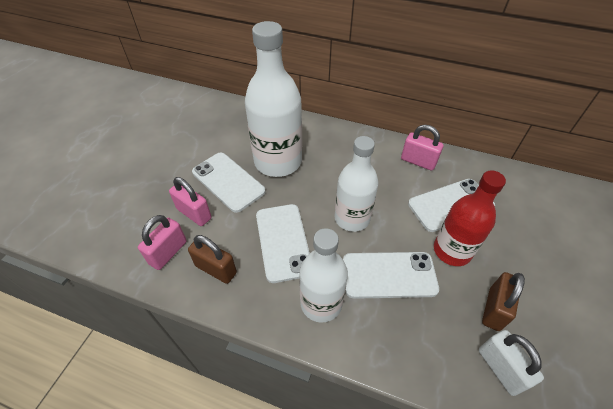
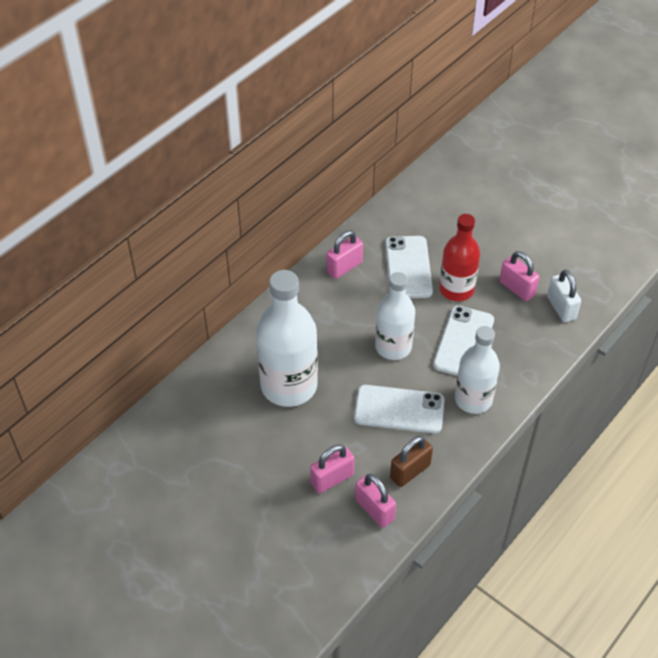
camera: 70 degrees left, 0 degrees up
white phone [192,153,266,213] -> none
white padlock [479,330,544,396] -> white padlock turned 75 degrees clockwise [547,270,581,322]
brown padlock [482,272,525,331] -> pink padlock [499,251,540,301]

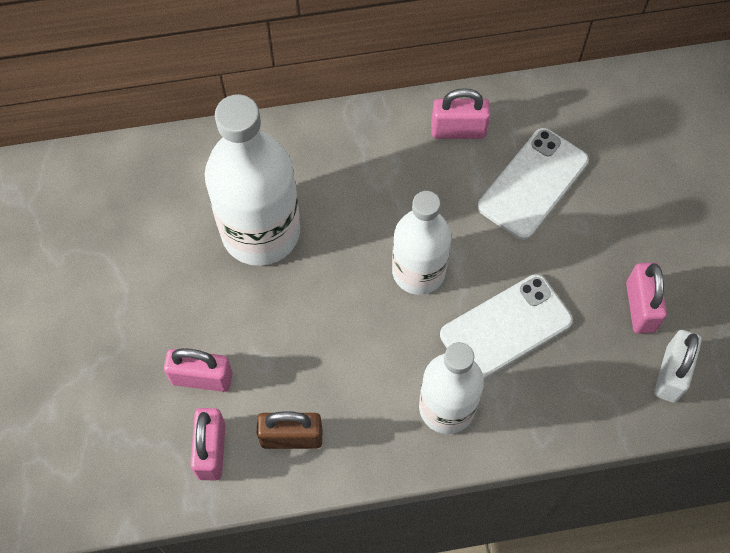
camera: 40 degrees right, 15 degrees up
white phone [354,385,445,433] -> none
red bottle [439,214,480,301] -> none

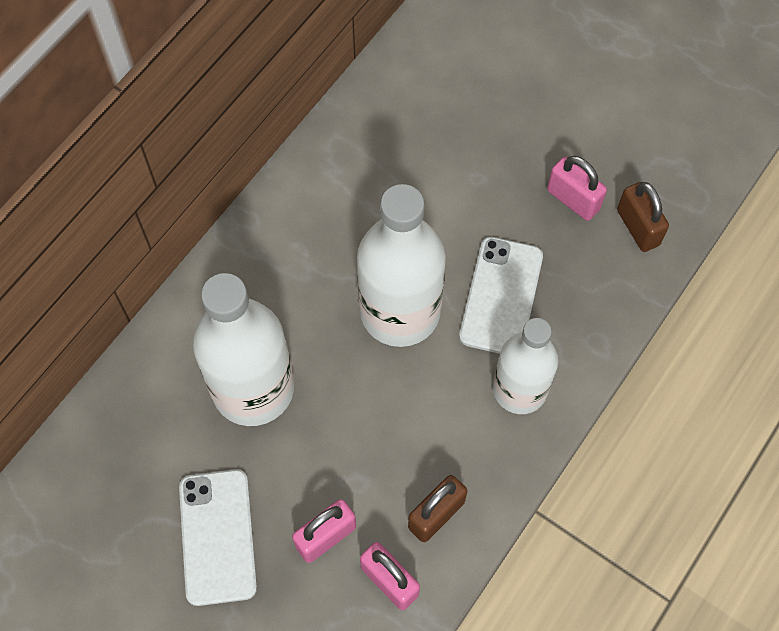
camera: 45 degrees left, 0 degrees up
white bottle [392,191,452,295] -> white bottle [357,184,446,347], size x1.51
pink padlock [431,88,490,139] -> none
white phone [478,128,589,240] -> white phone moved to [179,469,257,606]
white padlock [654,330,702,403] -> brown padlock [617,182,669,252]

